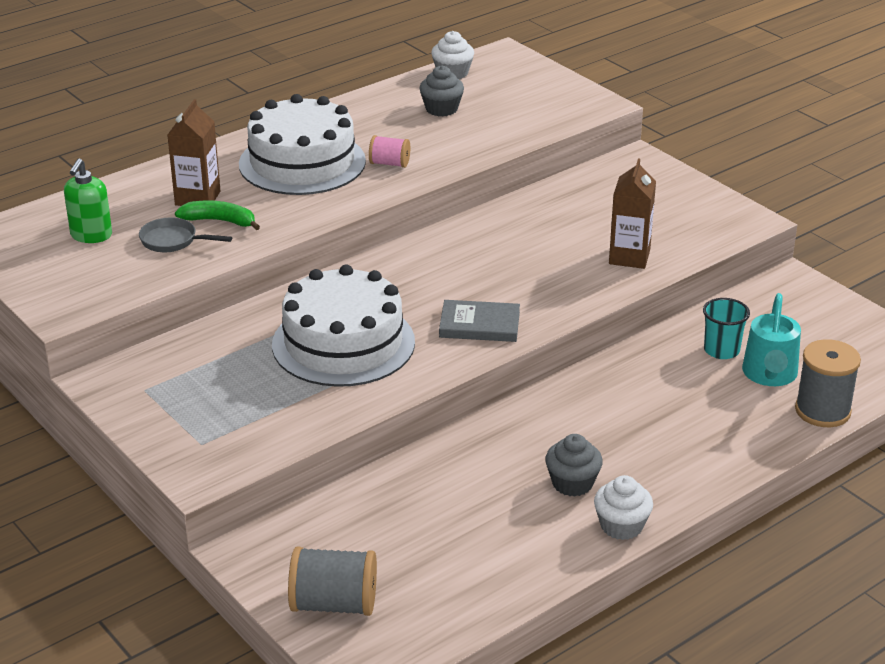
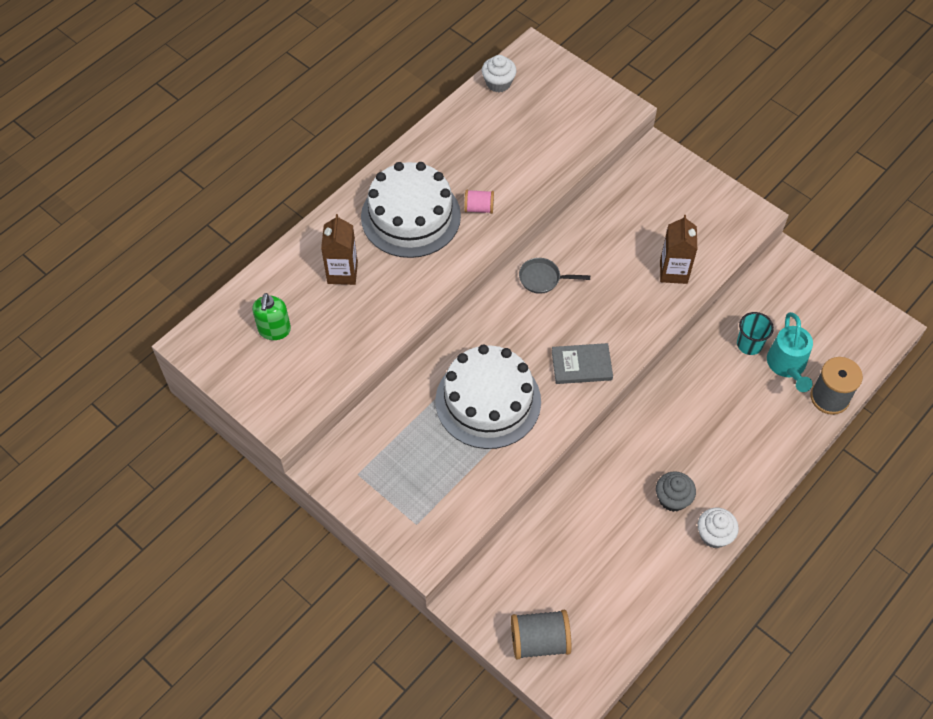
camera: 10 degrees left, 25 degrees up
grey pan [139,217,232,252] -> grey pan moved to [519,258,590,294]
green banana [175,201,260,230] -> none
grey cupcake [419,66,464,117] -> none

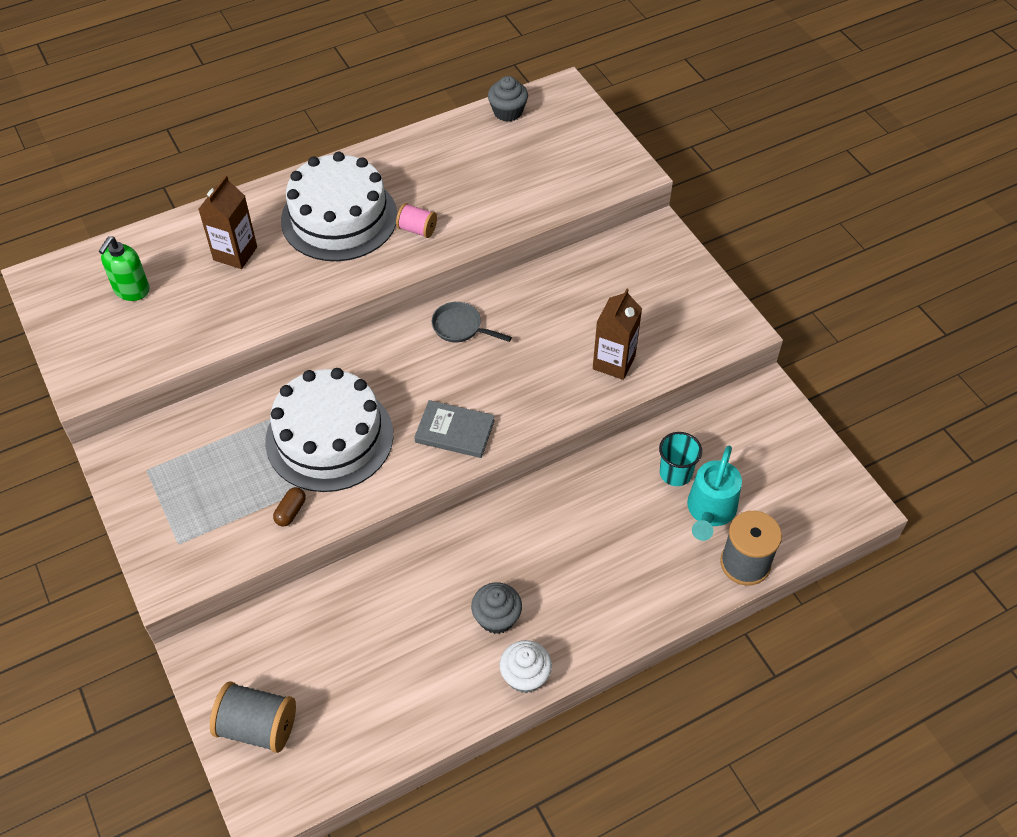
camera: 20 degrees right, 5 degrees down
white cupcake [482,55,517,92] -> grey cupcake [488,76,528,122]
none -> brown capsule [273,487,306,527]

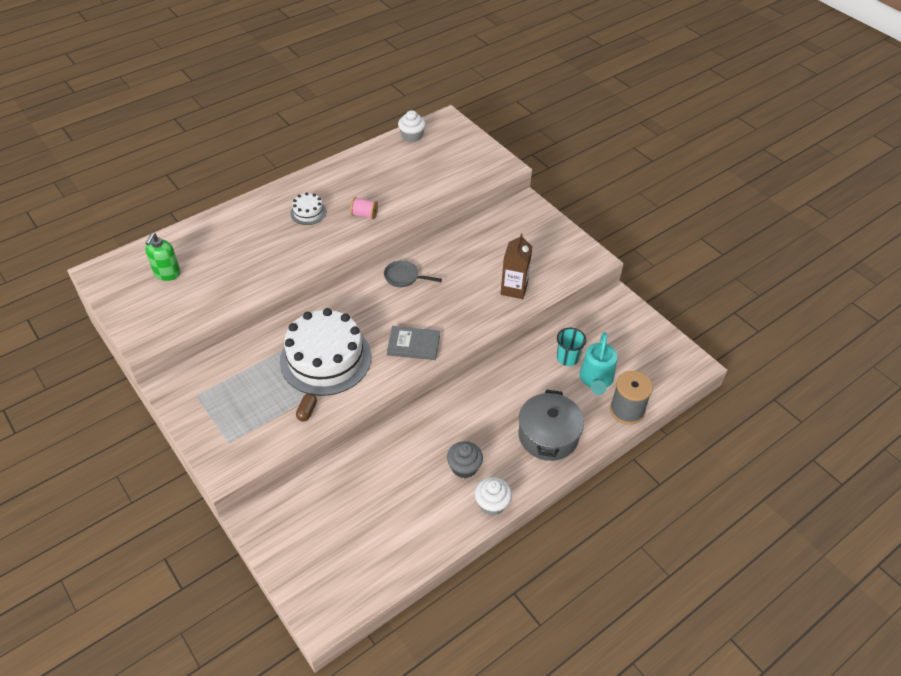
camera: 10 degrees left, 5 degrees down
brown carton [198,175,257,269] -> none
grey spool [210,681,296,753] -> none
white cake [281,152,397,261] -> white cake [290,192,327,225], size x0.44
grey cupcake [488,76,528,122] -> white cupcake [398,110,426,142]
none -> grey pot [518,390,584,461]

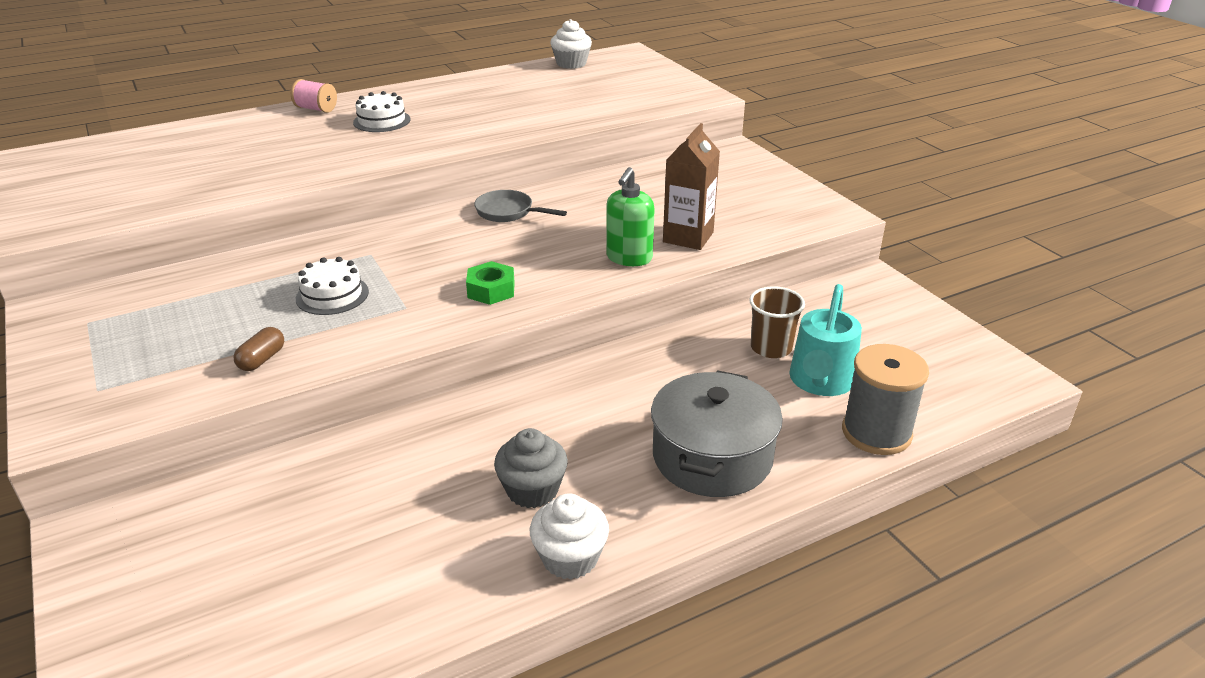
camera: 10 degrees right, 15 degrees down
green soap dispenser [145,233,181,281] -> green soap dispenser moved to [606,167,655,266]
white cake [280,308,371,396] -> white cake [296,257,369,315], size x0.44
pink spool [350,197,378,219] -> pink spool moved to [291,79,337,113]
grey book [387,326,440,360] -> green nut [466,261,515,305]
turquoise cup [557,328,586,366] -> brown cup [749,286,805,358]

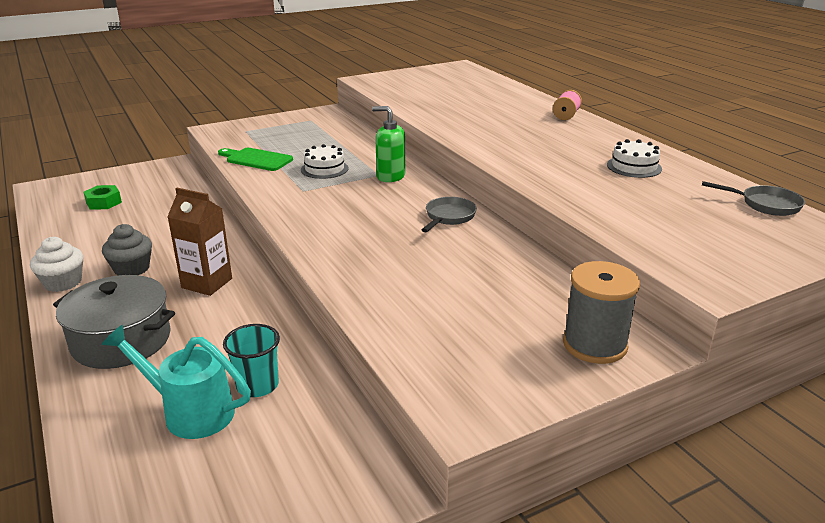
camera: 90 degrees right, 5 degrees down
brown capsule [233,327,284,371] -> green cutting board [218,148,293,171]
white cake [353,91,410,132] -> white cake moved to [607,139,662,178]
green nut [466,261,515,305] -> green nut moved to [83,185,122,210]
white cupcake [550,19,592,69] -> grey pan [702,181,805,216]
green soap dispenser [606,167,655,266] -> green soap dispenser moved to [372,106,405,182]
brown carton [663,123,720,250] -> brown carton moved to [167,188,232,296]
brown cup [749,286,805,358] -> turquoise cup [223,324,280,397]
grey spool [842,344,929,455] -> grey spool moved to [563,261,640,364]

